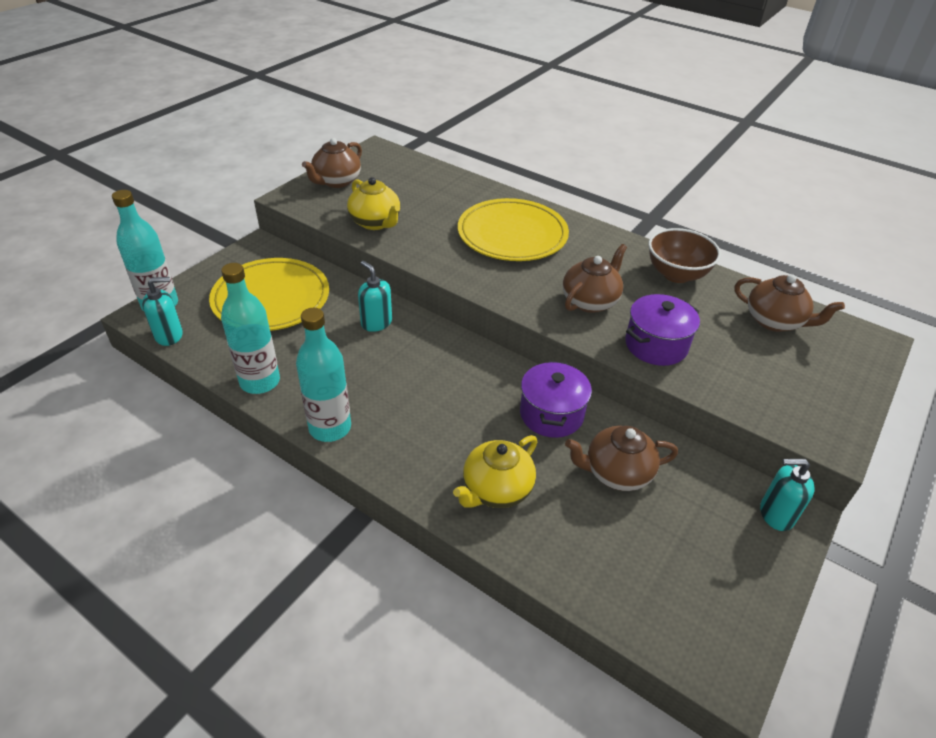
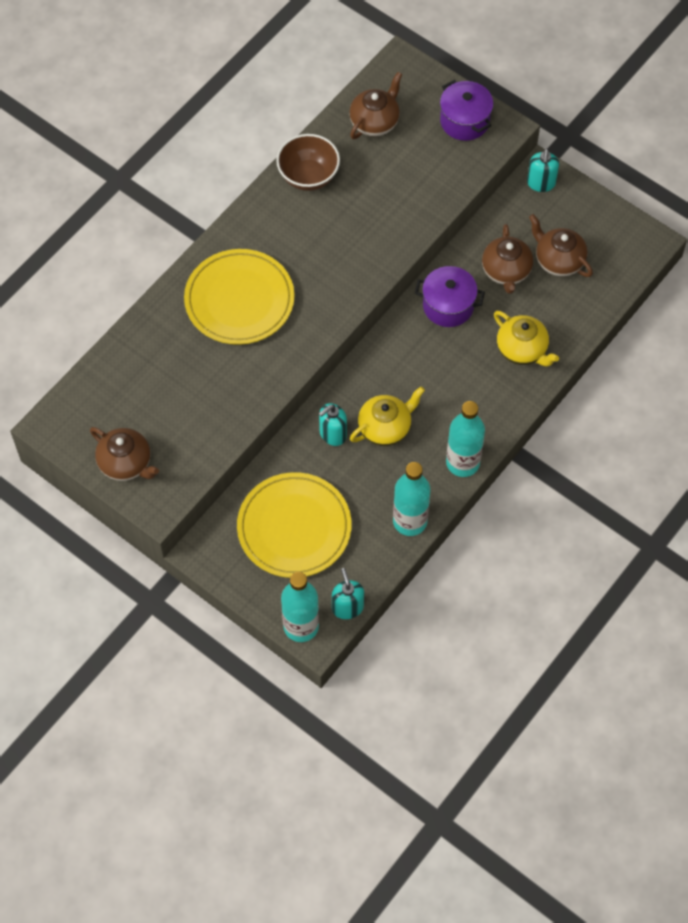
camera: 85 degrees left, 20 degrees up
yellow teapot [347,177,400,230] -> yellow teapot moved to [350,386,425,446]
brown teapot [563,244,627,313] -> brown teapot moved to [529,214,593,277]
purple pot [625,294,700,366] -> purple pot moved to [440,80,493,141]

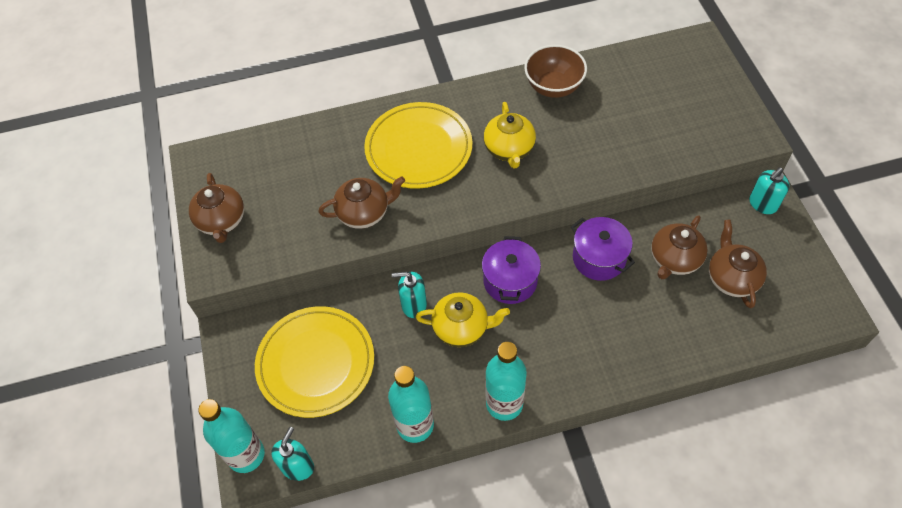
camera: 40 degrees right, 5 degrees down
brown teapot [349,72,402,139] -> brown teapot moved to [318,176,405,229]
purple pot [440,80,493,141] -> purple pot moved to [482,236,541,304]
yellow teapot [494,311,559,366] -> yellow teapot moved to [484,102,536,168]

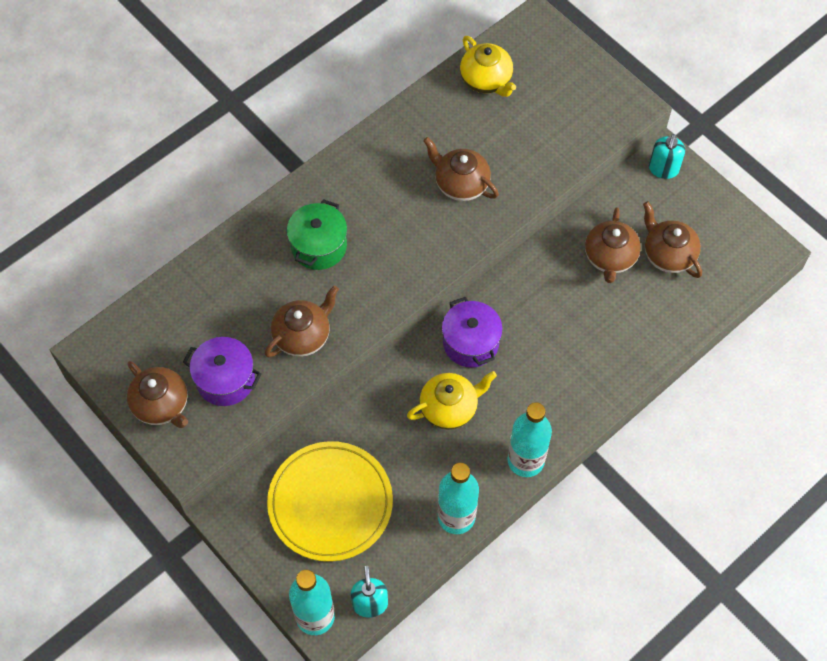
camera: 30 degrees left, 5 degrees up
yellow plate [364,102,473,189] -> green pot [287,199,347,270]
turquoise soap dispenser [392,272,427,318] -> none
yellow teapot [484,102,536,168] -> yellow teapot moved to [460,36,516,97]
brown bowl [524,45,587,98] -> none
purple pot [571,217,635,281] -> purple pot moved to [183,337,262,406]
none -> brown teapot [423,137,499,201]

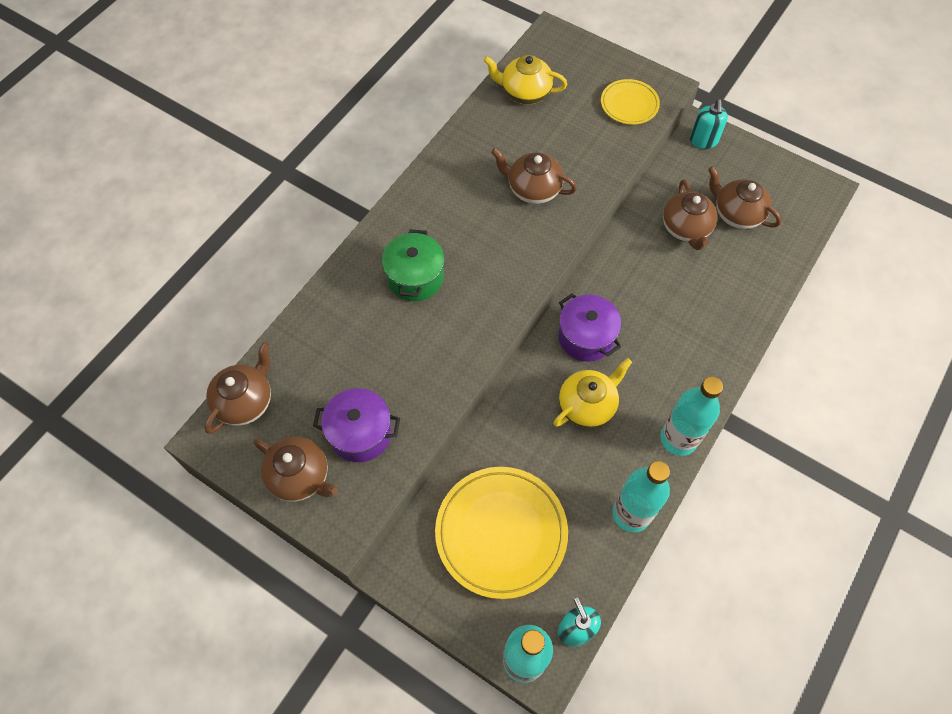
camera: 15 degrees left, 0 degrees up
brown teapot [265,286,339,357] -> brown teapot moved to [204,342,271,434]
yellow teapot [460,36,516,97] -> yellow teapot turned 150 degrees clockwise [483,55,567,105]
none -> yellow plate [601,79,660,125]

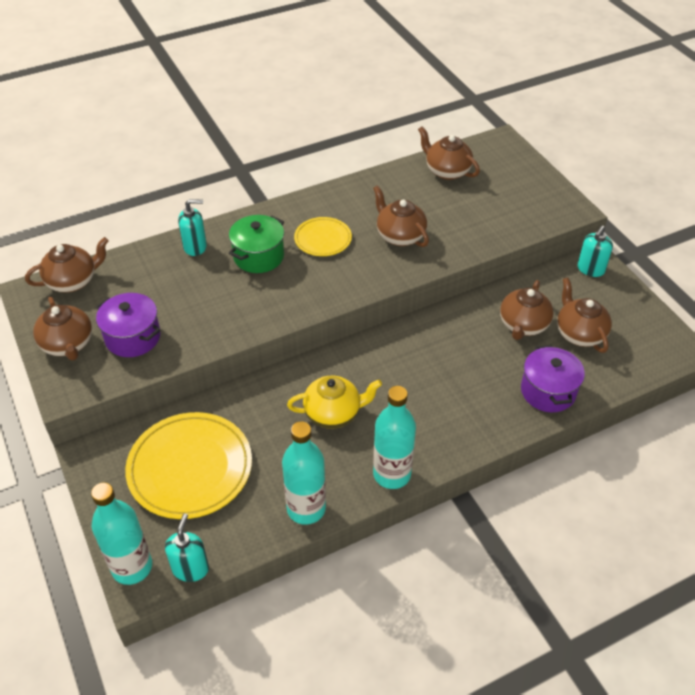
camera: 30 degrees right, 15 degrees down
yellow teapot [483,55,567,105] -> brown teapot [418,127,480,180]
purple pot [558,293,621,362] -> purple pot moved to [521,345,585,412]
yellow plate [601,79,660,125] -> yellow plate moved to [294,217,352,256]
none -> turquoise soap dispenser [178,199,207,256]

